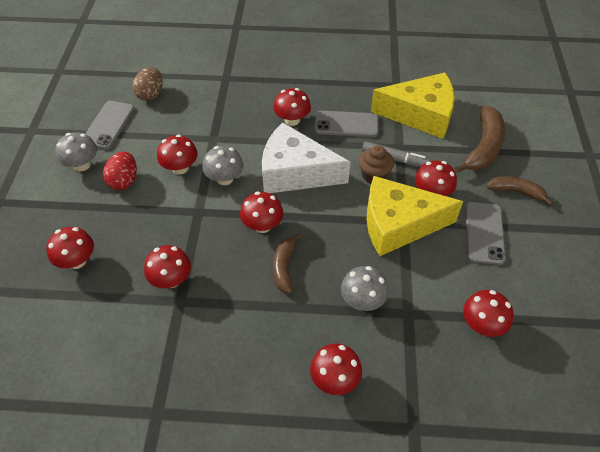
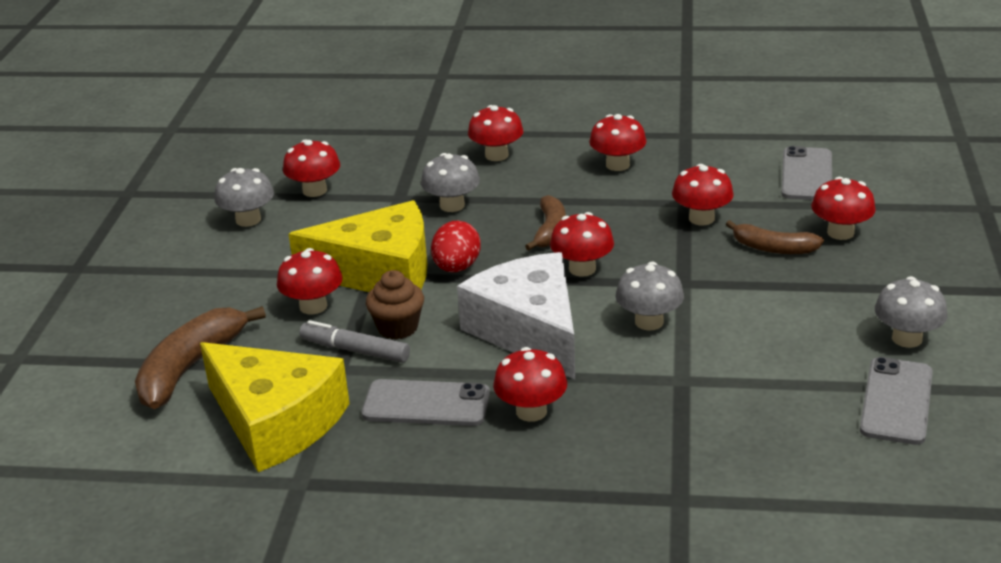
camera: 175 degrees left, 20 degrees down
red egg [103,152,137,190] -> red egg moved to [431,221,481,272]
brown egg [133,67,163,101] -> none
red mushroom [157,134,198,174] -> red mushroom moved to [589,114,646,171]
white cheese [262,123,350,193] -> white cheese turned 135 degrees counterclockwise [457,252,575,379]
yellow cheese [371,73,455,139] -> yellow cheese turned 150 degrees counterclockwise [200,342,350,472]
grey phone [465,202,506,265] -> grey phone moved to [782,146,832,200]
brown banana [486,176,553,205] -> brown banana moved to [726,220,824,254]
none -> grey mushroom [214,168,274,227]

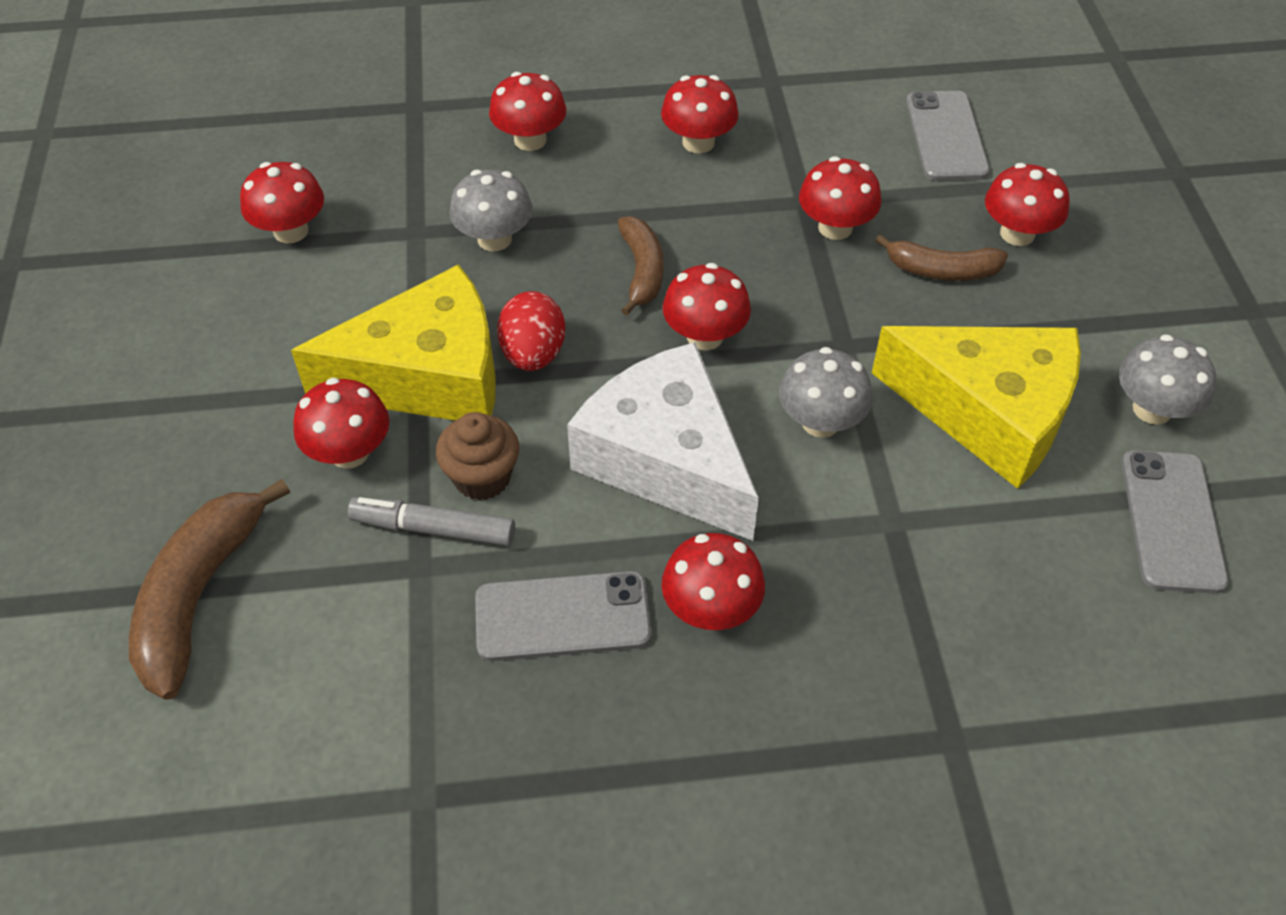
camera: 15 degrees left, 20 degrees up
yellow cheese [200,342,350,472] -> yellow cheese moved to [872,326,1081,489]
grey mushroom [214,168,274,227] -> none

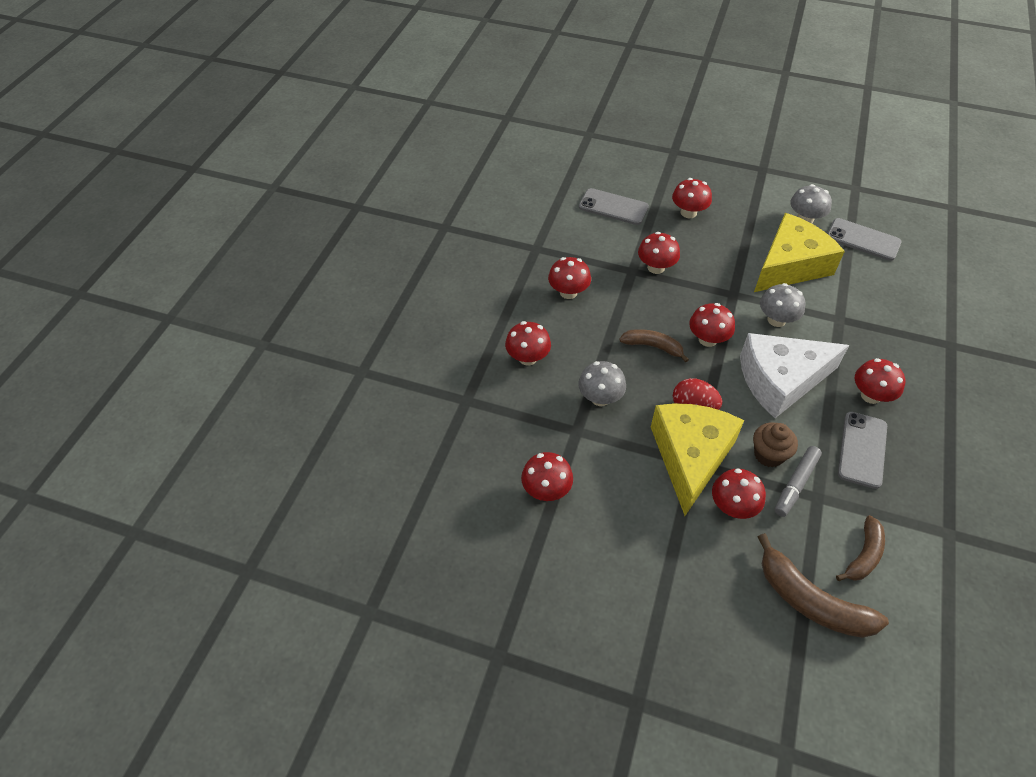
camera: 65 degrees left, 0 degrees up
brown banana [875,234,1008,281] -> brown banana moved to [836,515,885,581]

